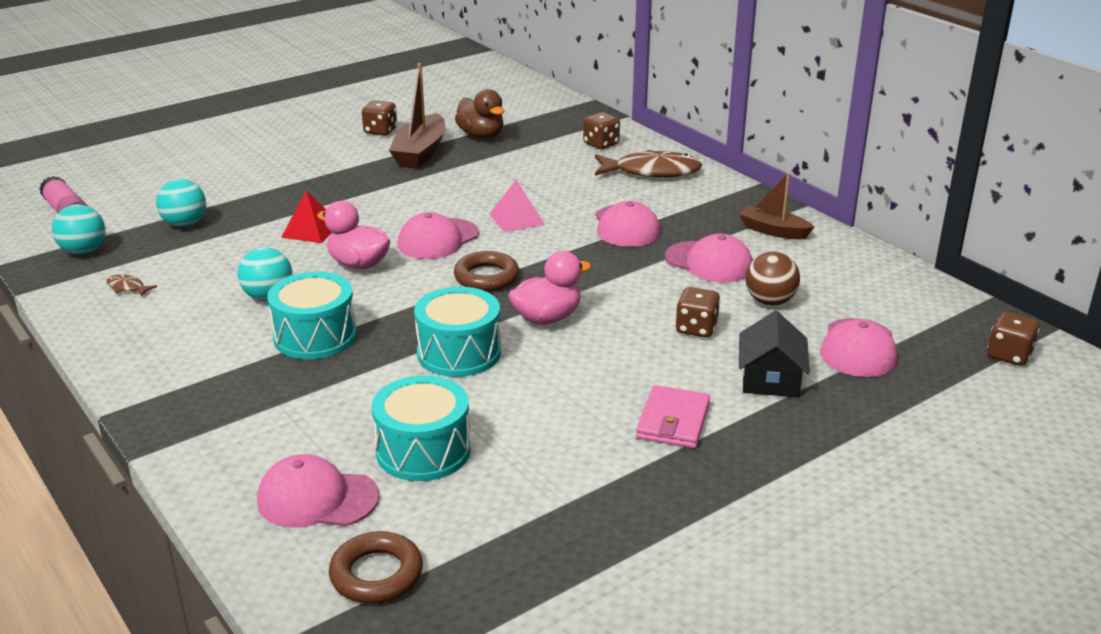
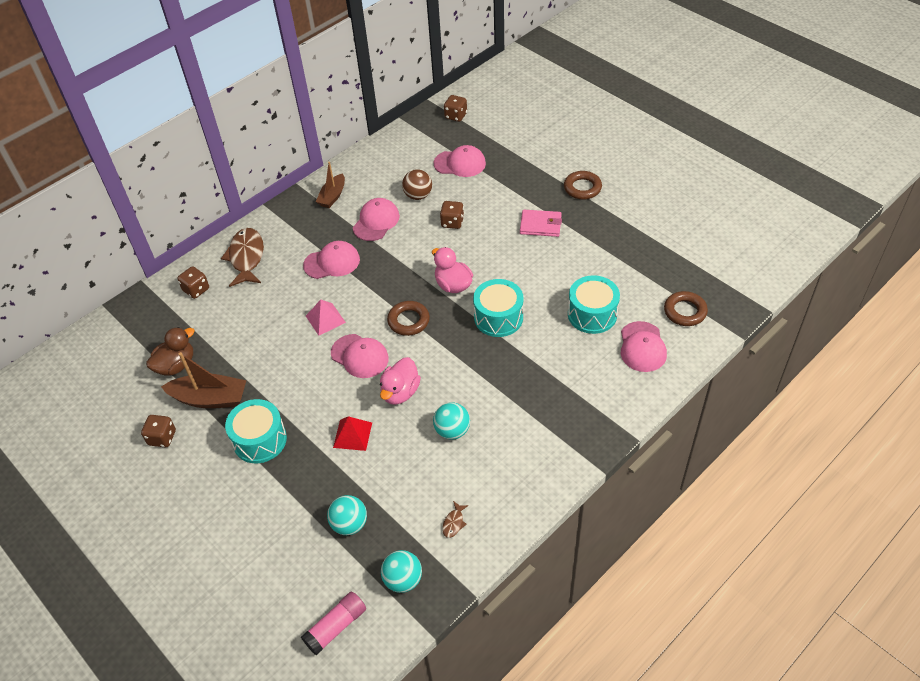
camera: 95 degrees left, 20 degrees up
turquoise drum [267,272,357,359] -> turquoise drum moved to [225,399,287,463]
black house [739,311,810,397] -> none
none -> brown ring [564,171,602,200]

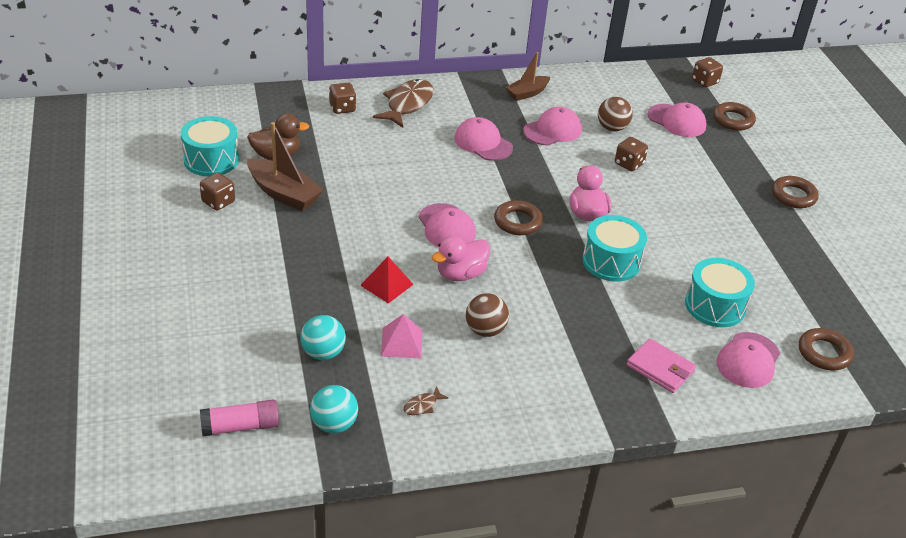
camera: 25 degrees right, 10 degrees down
turquoise drum [225,399,287,463] -> turquoise drum moved to [181,116,239,176]
pink cap [303,241,360,279] -> pink cap turned 150 degrees counterclockwise [454,117,513,161]
pink pyramid [306,300,346,336] -> pink pyramid moved to [381,314,422,359]
turquoise ball [433,402,470,440] -> brown ball [466,293,509,337]
pink wallet [520,210,562,237] -> pink wallet moved to [627,339,696,393]
none -> brown ring [713,102,756,131]

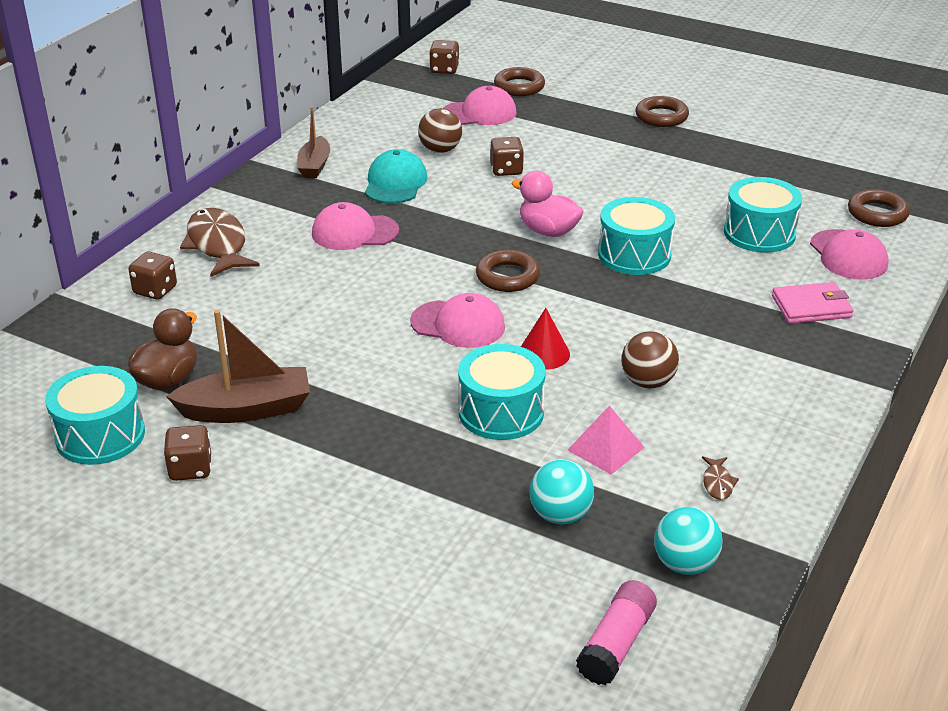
camera: 45 degrees left, 5 degrees down
red pyramid [360,257,414,303] -> turquoise drum [458,344,546,440]
pink duck [432,236,490,281] -> red cone [521,308,570,370]
pink cap [523,107,582,146] -> turquoise cap [365,149,427,204]

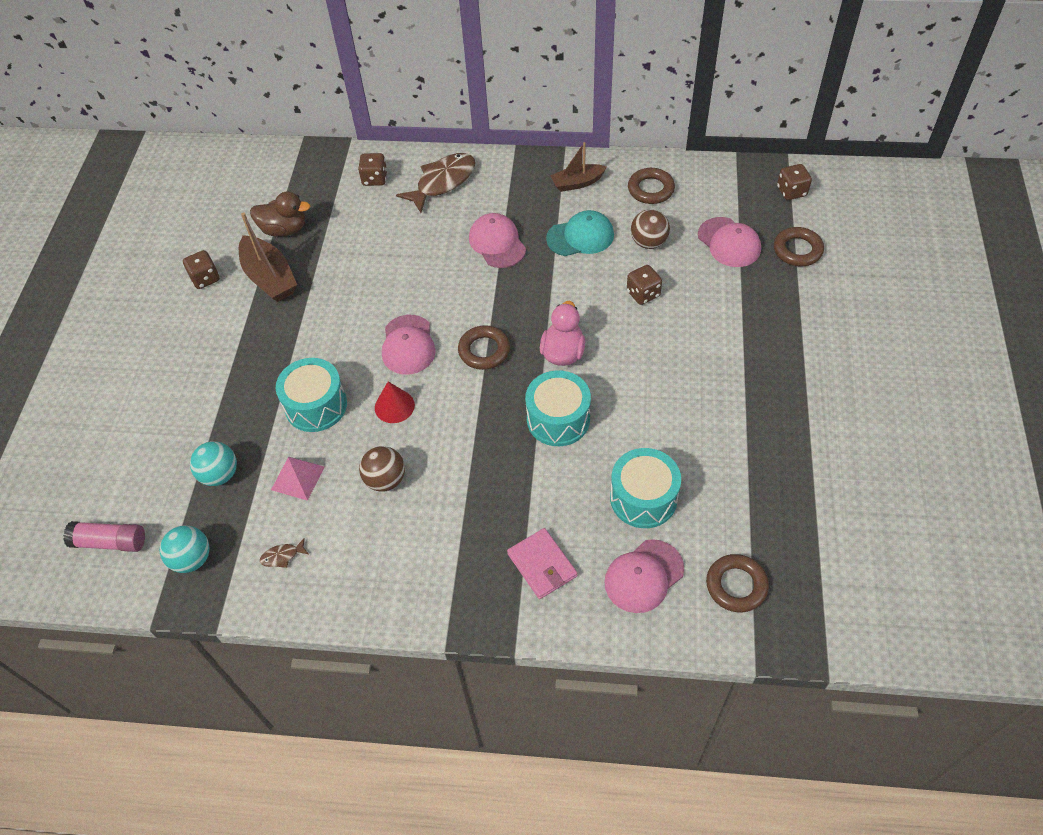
camera: 70 degrees right, 20 degrees up
turquoise drum [45,366,145,465] -> none
brown ring [635,96,689,127] -> brown ring moved to [628,168,675,204]

